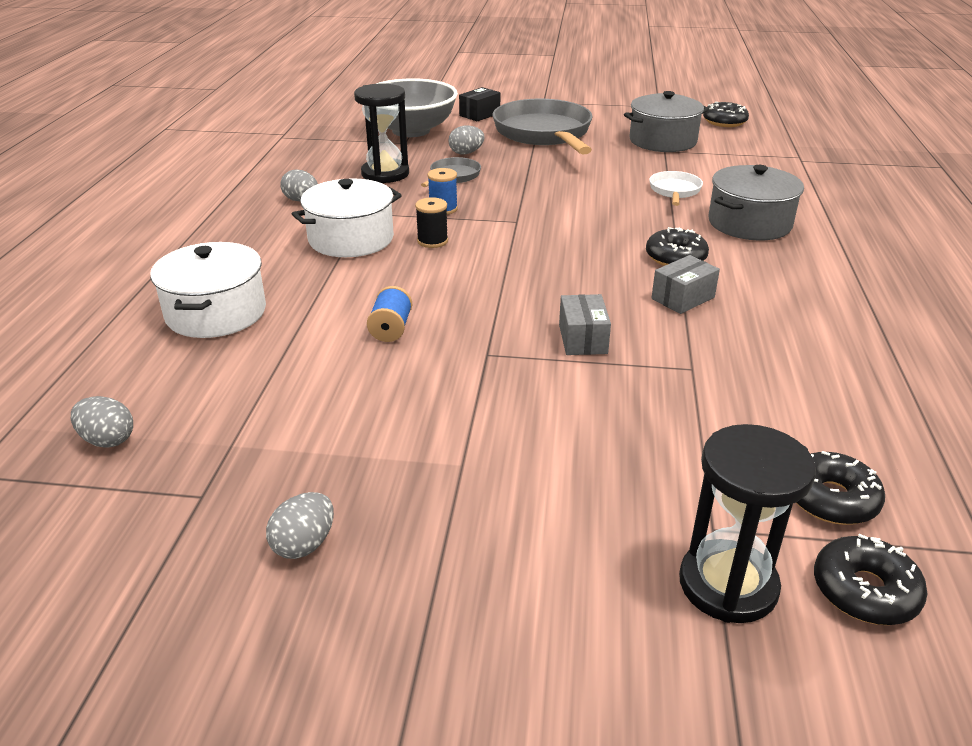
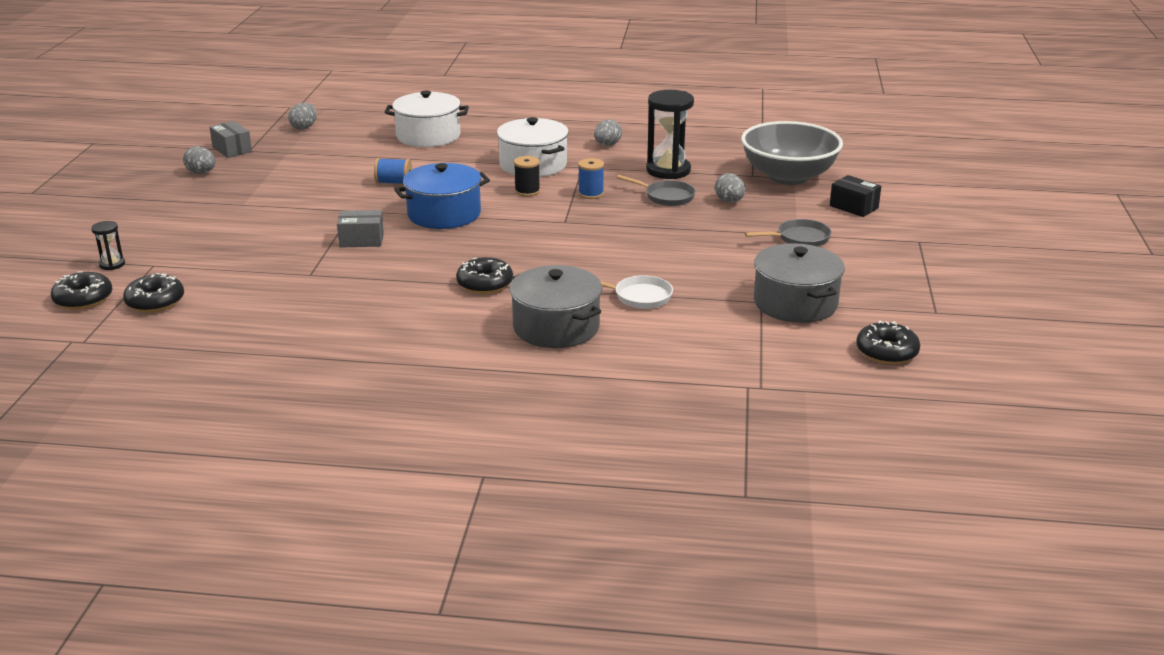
camera: 90 degrees right, 5 degrees down
grey pan [493,99,593,154] -> grey pan [745,219,832,246], size x0.46
grey box [651,255,720,314] -> grey box moved to [209,121,252,158]
black hourglass [679,424,816,623] -> black hourglass [91,221,125,270], size x0.48
none -> blue pot [394,163,490,229]

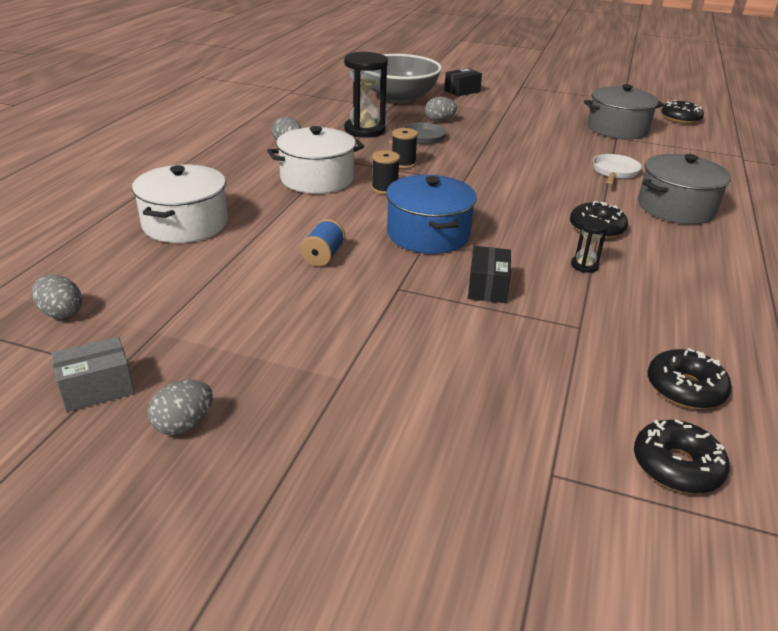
camera: 80 degrees left, 5 degrees up
black donut [51,271,112,310] -> black donut moved to [648,348,732,409]
black hourglass [91,221,125,270] -> black hourglass moved to [571,217,609,273]
grey box [337,210,384,248] -> black box [468,246,511,303]
blue spool [578,158,604,199] -> black spool [392,128,418,169]
grey pan [745,219,832,246] -> none

